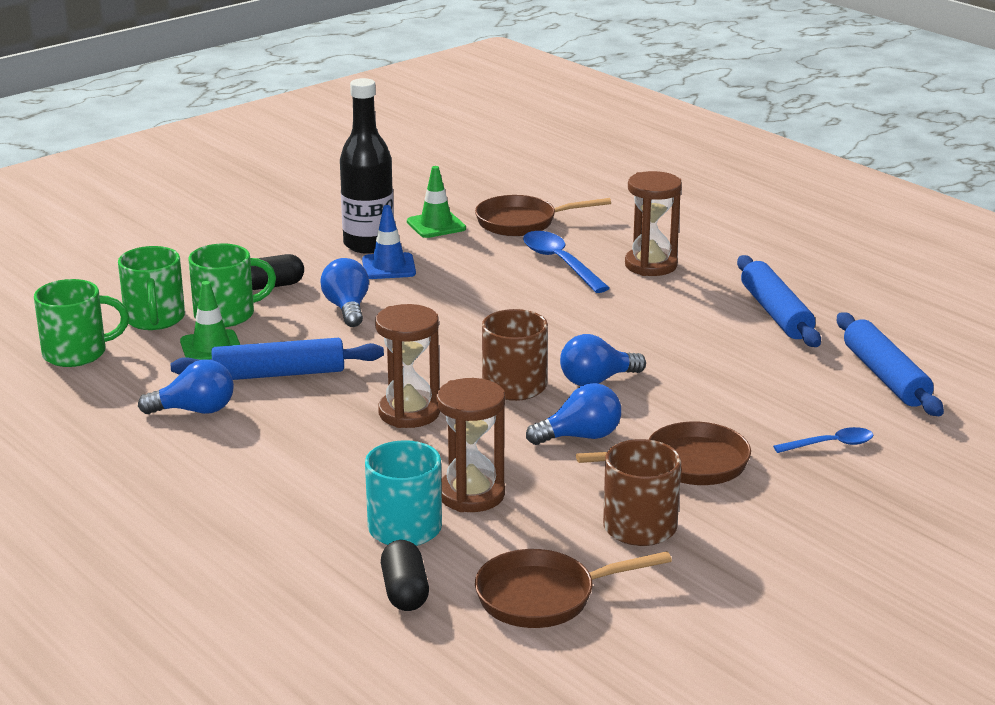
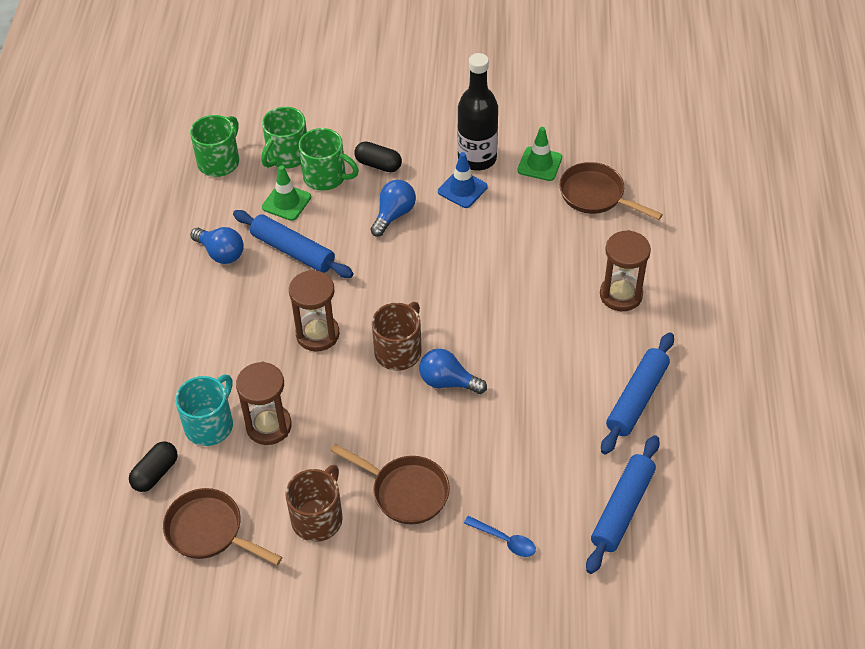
camera: 45 degrees right, 25 degrees up
green mug [34,279,129,367] -> green mug turned 90 degrees counterclockwise [190,115,239,177]
blue spoon [523,231,610,293] -> none
blue light bulb [526,383,621,445] -> none

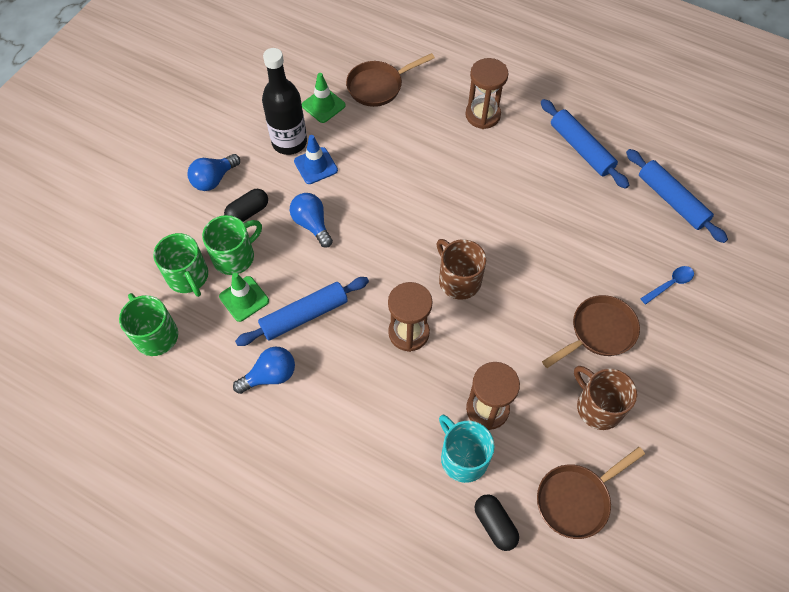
camera: 65 degrees left, 10 degrees up
blue light bulb [419,349,487,394] -> blue light bulb moved to [187,154,240,191]

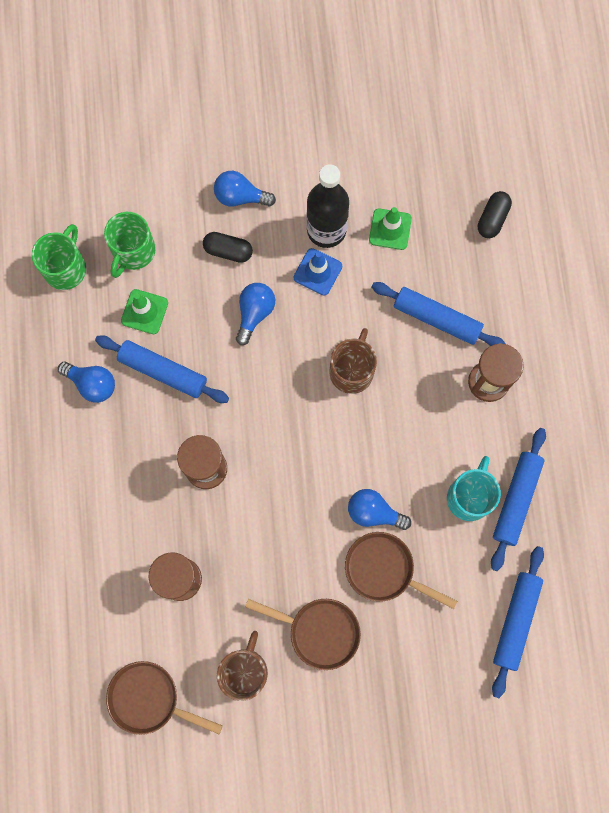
camera: 55 degrees right, 15 degrees up
green mug [202,215,262,275] -> none
brown pan [346,53,435,107] -> brown pan moved to [345,532,457,609]
brown mug [437,239,486,300] -> brown mug moved to [330,328,377,394]
turquoise mug [439,415,495,483] -> turquoise mug moved to [447,456,501,521]
black capsule [475,494,519,551] -> black capsule moved to [478,191,512,238]
blue spoon [640,266,694,304] -> none
none -> blue light bulb [348,489,411,530]
none -> blue rolling pin [371,282,506,346]

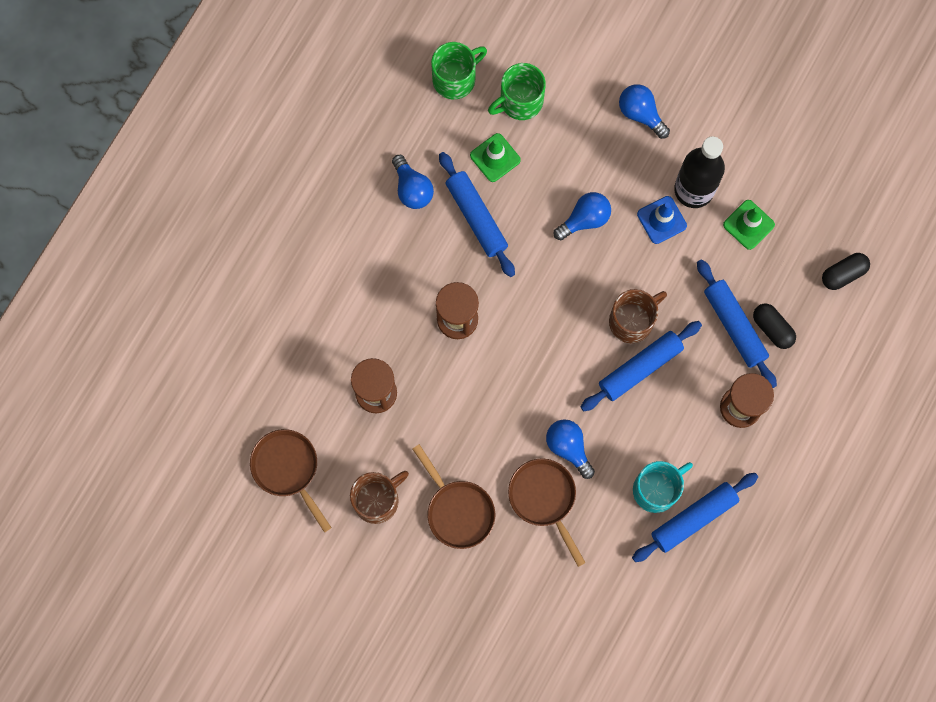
camera: 35 degrees right, 0 degrees up
black capsule [203,232,253,263] -> black capsule moved to [753,303,796,349]
blue rolling pin [492,546,544,698] -> blue rolling pin moved to [581,321,702,411]

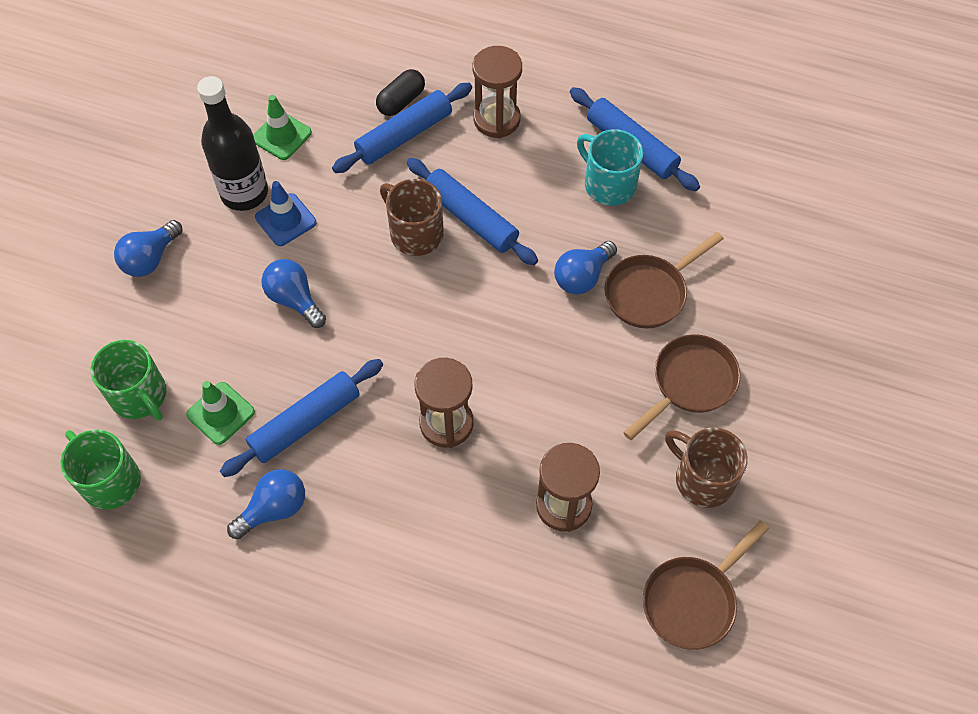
camera: 100 degrees left, 15 degrees down
black capsule [822,253,870,290] -> none

